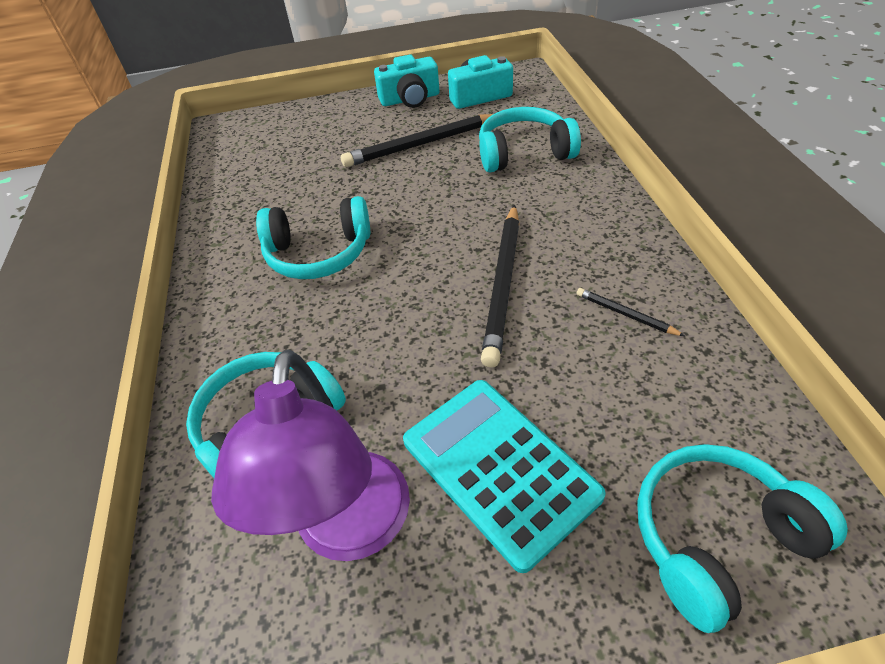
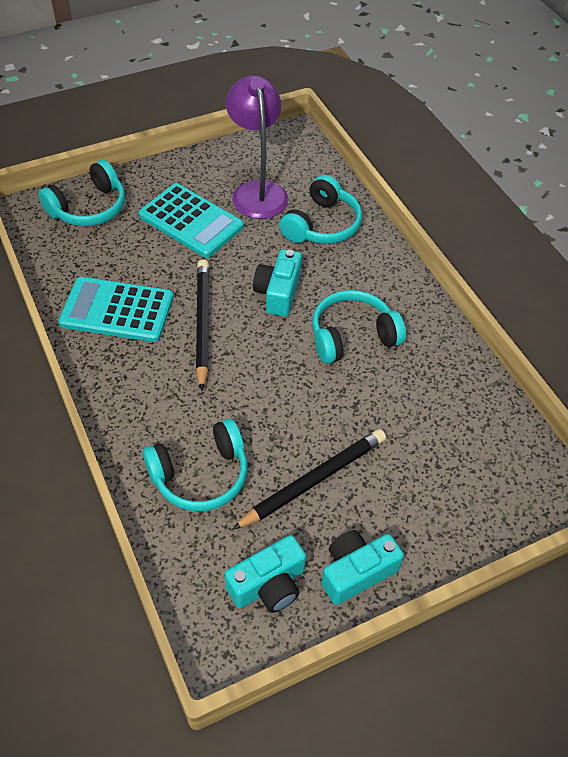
camera: 160 degrees right, 5 degrees up
black pencil [576,288,685,336] -> turquoise calculator [58,277,174,342]
none -> turquoise camera [253,249,302,317]

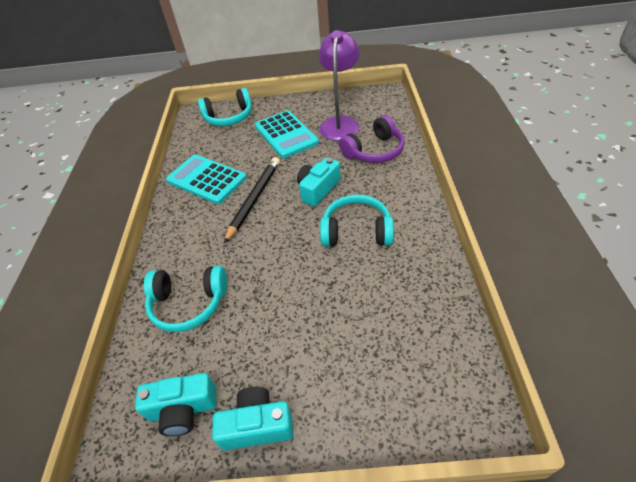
camera: 30 degrees right, 5 degrees down
black pencil [232,429,386,530] -> none
turquoise headphones [279,175,362,244] -> purple headphones [339,115,405,163]

